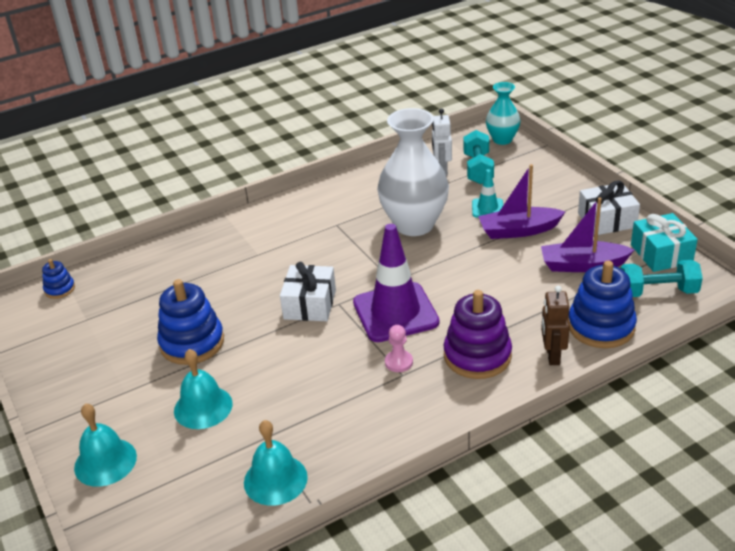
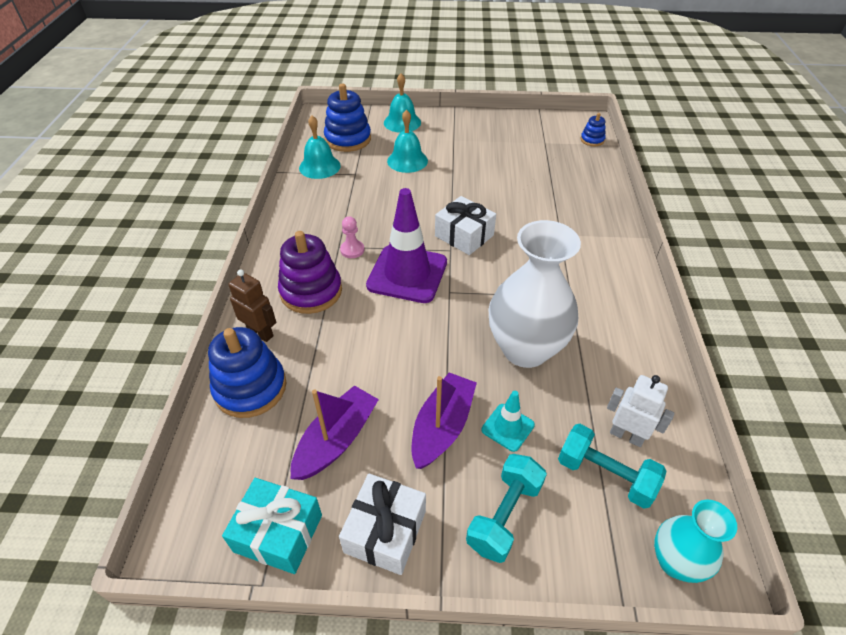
camera: 120 degrees right, 10 degrees up
blue stacking toy [157,279,224,365] -> blue stacking toy moved to [324,84,371,152]
turquoise dumbbell [621,260,703,297] -> turquoise dumbbell moved to [466,454,547,563]

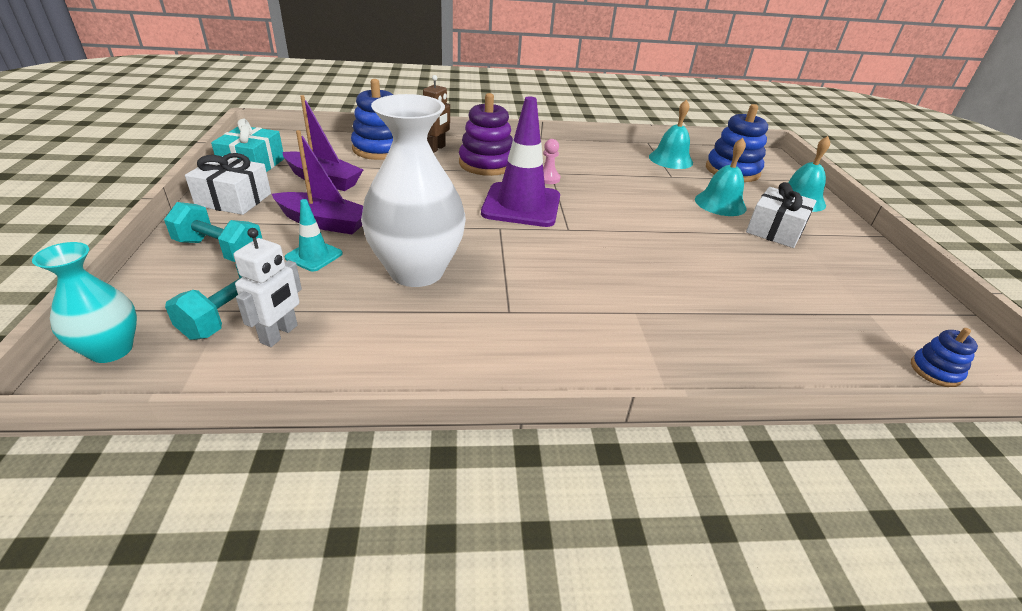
camera: 80 degrees right, 10 degrees down
white gift [435,196,496,255] -> white gift moved to [746,182,816,248]

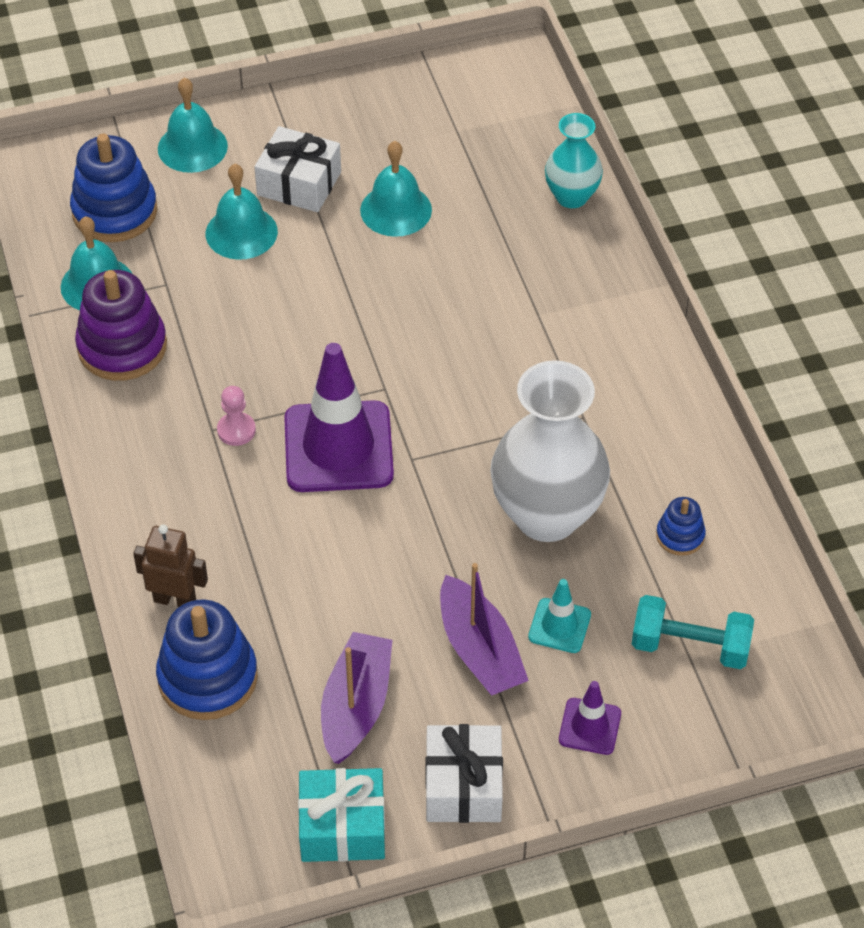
camera: 100 degrees left, 15 degrees up
turquoise vase [32,242,137,363] -> turquoise vase moved to [545,113,603,208]
turquoise dumbbell [164,202,262,262] -> purple traffic cone [559,681,621,755]
white robot [234,228,302,347] -> none
purple boat [272,130,363,234] -> purple boat turned 150 degrees clockwise [440,563,529,696]
purple stacking toy [459,93,513,176] -> purple stacking toy moved to [75,270,167,381]
blue stacking toy [911,328,978,387] -> blue stacking toy moved to [656,497,706,556]
none -> turquoise bell [360,141,432,237]

